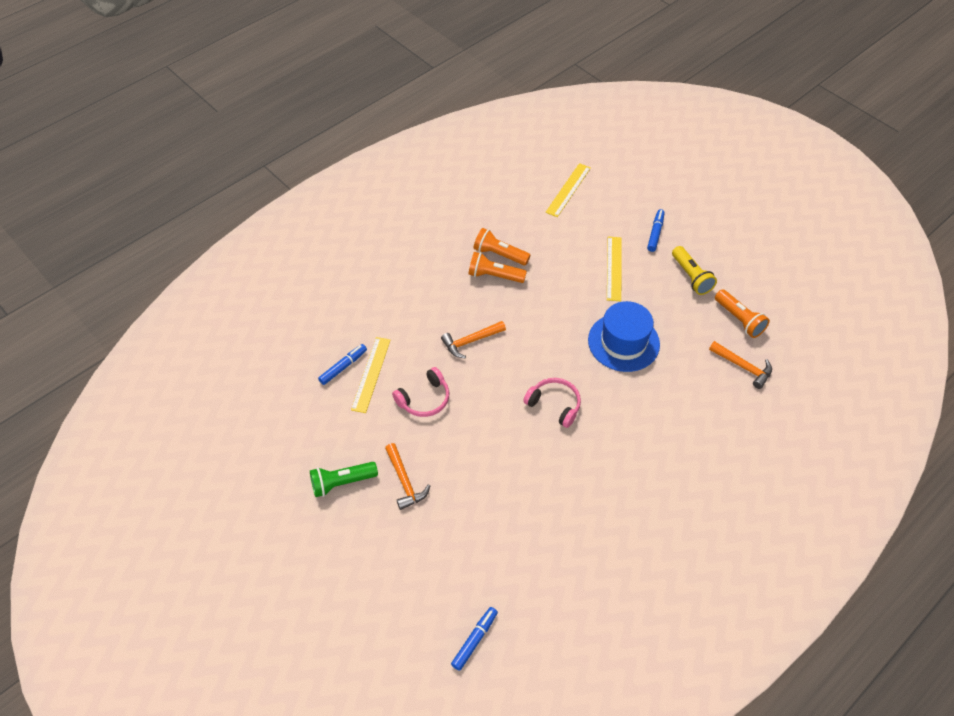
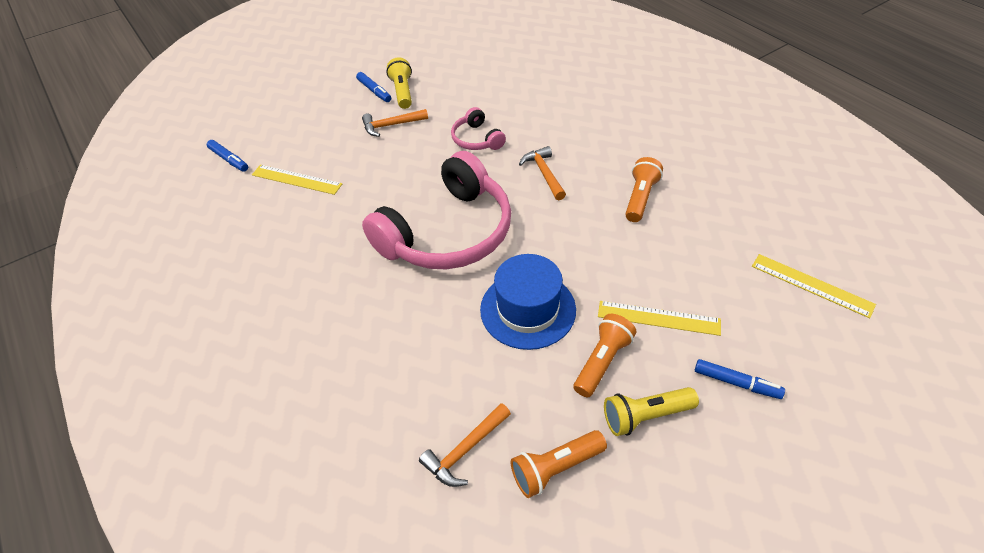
camera: 100 degrees right, 5 degrees down
green flashlight [310,462,378,497] -> yellow flashlight [386,57,412,109]
blue marker [318,344,367,385] -> blue marker moved to [356,72,391,102]
yellow ruler [351,337,390,413] -> yellow ruler moved to [252,165,342,195]
orange flashlight [474,228,530,265] -> orange flashlight moved to [573,314,636,397]
pink headphones [523,378,581,428] -> pink headphones [362,151,511,269], size x2.21

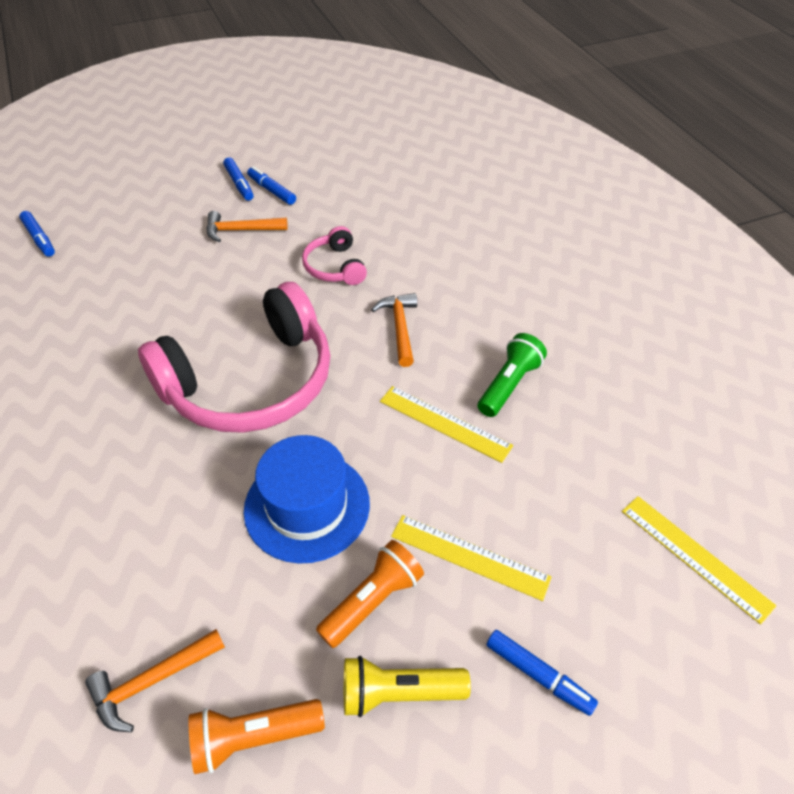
camera: 10 degrees right, 0 degrees up
yellow ruler [252,165,342,195] -> yellow ruler moved to [380,386,513,463]
yellow flashlight [386,57,412,109] -> blue marker [247,166,296,205]
orange flashlight [625,157,663,222] -> green flashlight [478,333,547,417]

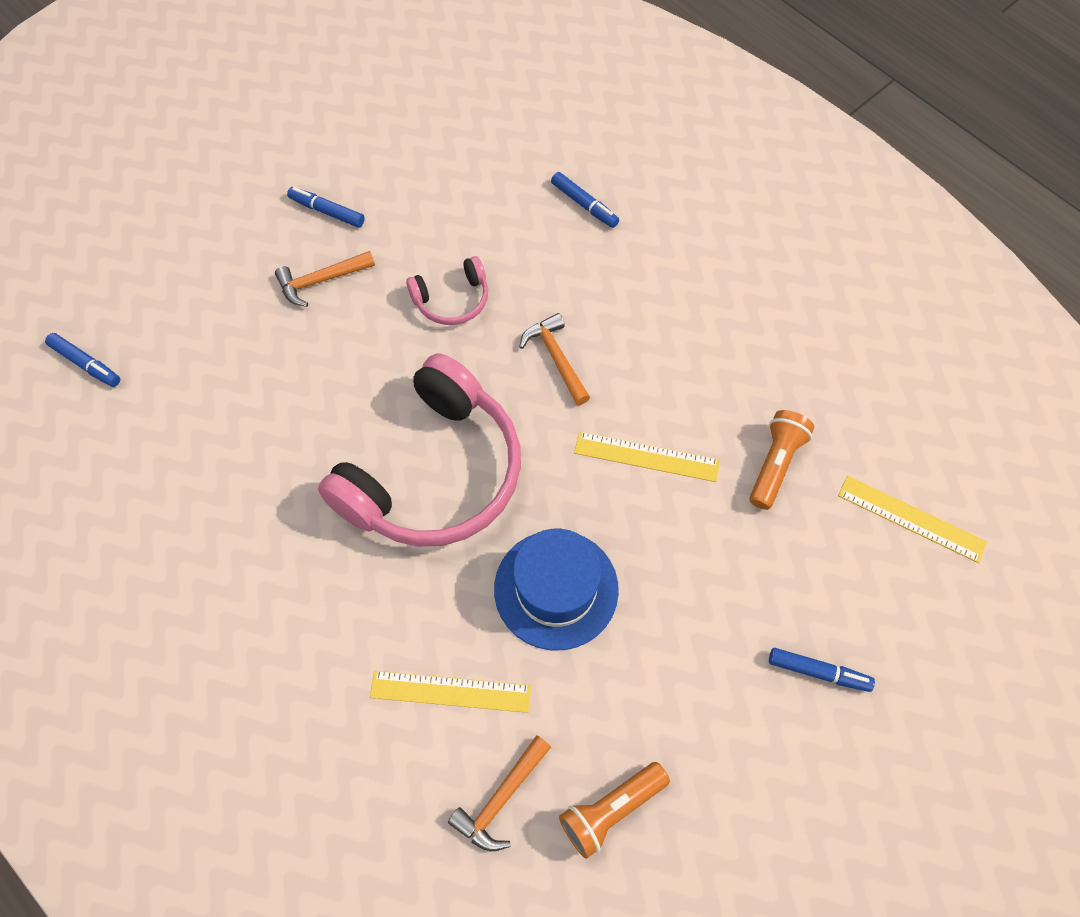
camera: 20 degrees left, 15 degrees up
blue marker [223,157,254,201] -> blue marker moved to [551,172,619,228]
pink headphones [302,226,367,285] -> pink headphones turned 75 degrees counterclockwise [406,256,488,325]
orange flashlight [316,540,424,648] -> orange flashlight moved to [749,410,814,510]
yellow flashlight [344,656,471,717] -> none
yellow ruler [391,515,552,601] -> yellow ruler moved to [370,671,531,713]
green flashlight [478,333,547,417] -> none

